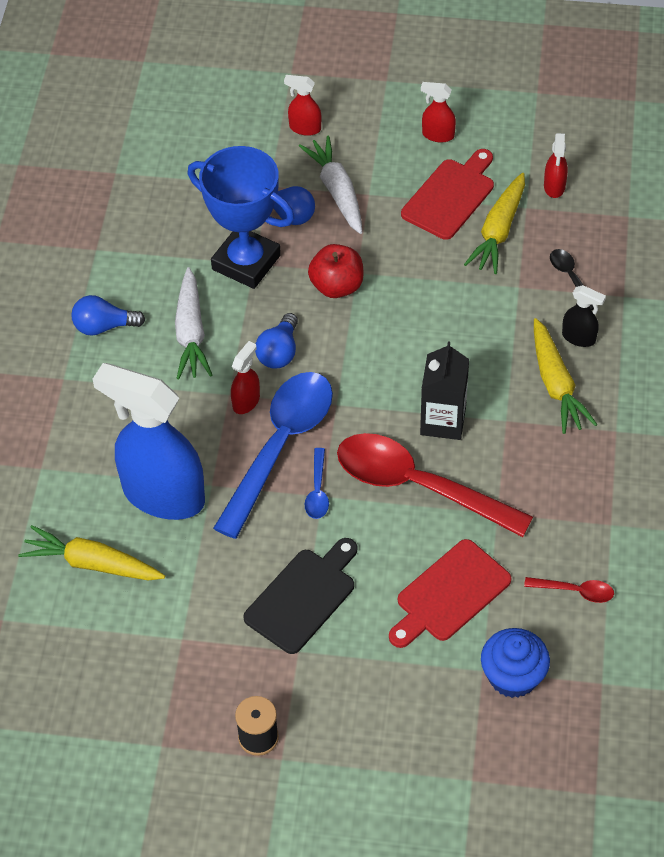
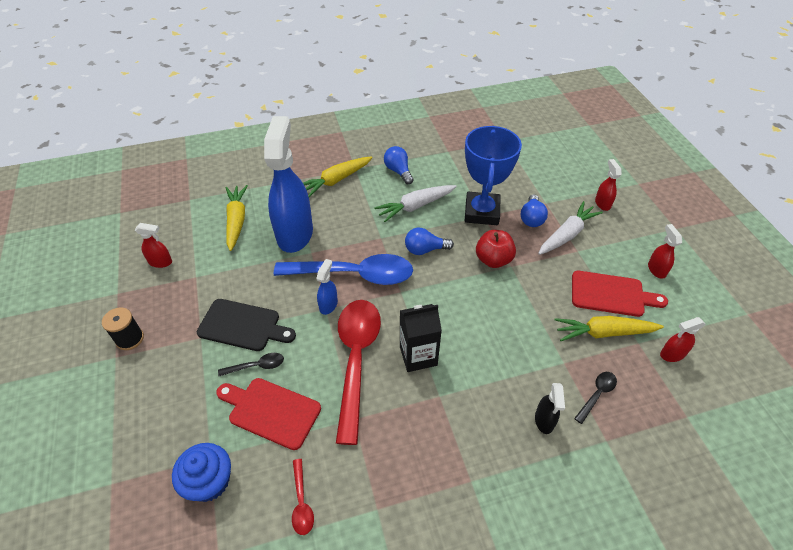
camera: 65 degrees right, 5 degrees down
red spray bottle [231,341,260,414] -> red spray bottle moved to [135,223,172,268]
blue spoon [305,448,329,519] -> blue spray bottle [316,259,338,315]
yellow carrot [534,318,598,434] -> yellow carrot moved to [303,156,372,197]
none -> black spoon [218,353,284,376]

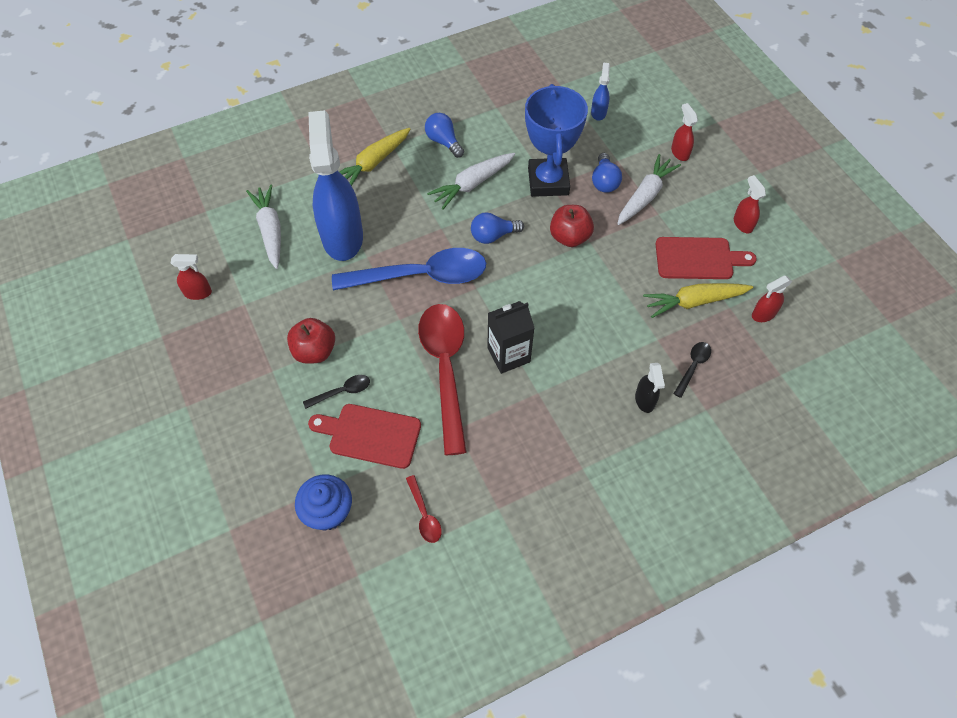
camera: 10 degrees left, 10 degrees up
black spool [102,308,144,350] -> none
black cutting board [197,299,296,351] -> red apple [287,318,335,364]
yellow carrot [225,185,248,251] -> white carrot [246,185,281,269]
blue spray bottle [316,259,338,315] -> blue spray bottle moved to [591,62,610,121]

